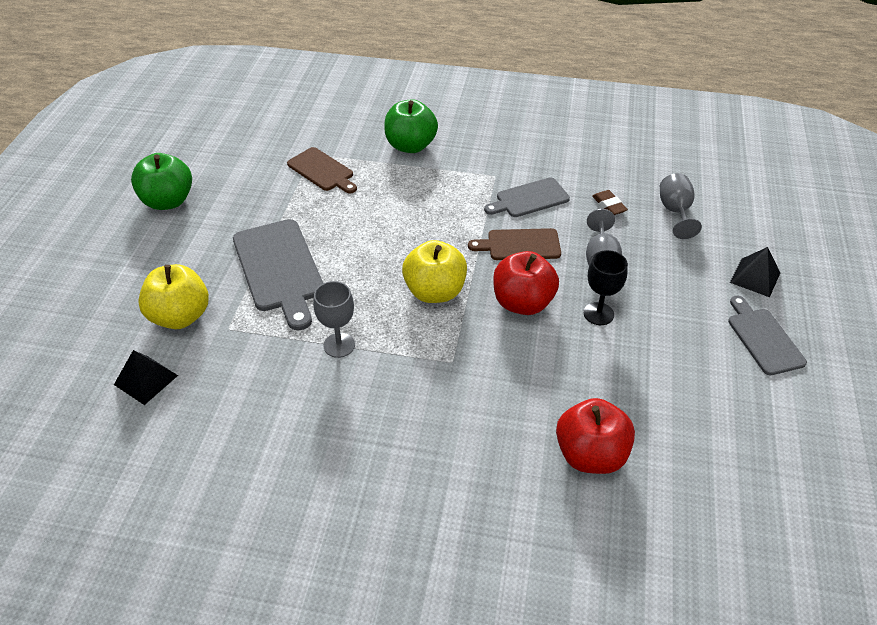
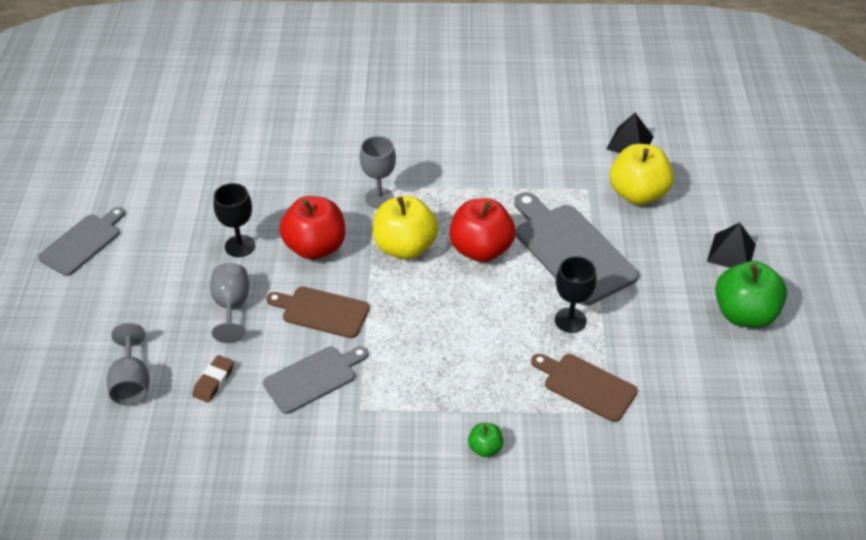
camera: 170 degrees right, 0 degrees up
grey goblet [313,281,355,358] -> grey goblet moved to [360,136,396,208]
green apple [384,99,438,153] -> green apple [468,423,503,457], size x0.47
brown cutting board [468,228,561,260] -> brown cutting board turned 150 degrees counterclockwise [266,286,370,338]
red apple [556,398,635,474] -> red apple moved to [450,198,516,262]
brown eraser [592,190,628,215] -> brown eraser turned 60 degrees clockwise [192,355,234,403]
grey cutting board [728,296,807,375] -> grey cutting board turned 120 degrees counterclockwise [38,207,125,276]
black pyramid [730,247,780,297] -> black pyramid moved to [707,223,756,268]
none -> black goblet [555,256,597,333]

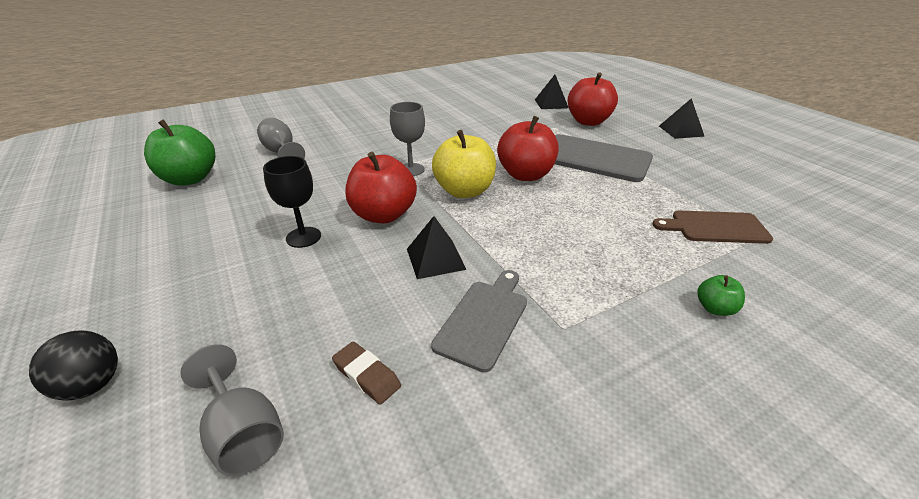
camera: 30 degrees left, 10 degrees down
grey cutting board [38,207,125,276] -> none
brown eraser [192,355,234,403] -> brown eraser turned 45 degrees counterclockwise [332,342,401,405]
grey goblet [210,263,249,343] -> grey goblet moved to [257,118,305,159]
brown cutting board [266,286,370,338] -> black pyramid [407,216,466,279]
black goblet [555,256,597,333] -> none
yellow apple [610,144,674,205] -> red apple [568,72,618,126]
green apple [715,261,787,328] -> green apple moved to [144,119,215,186]
none -> black ball [29,331,118,400]

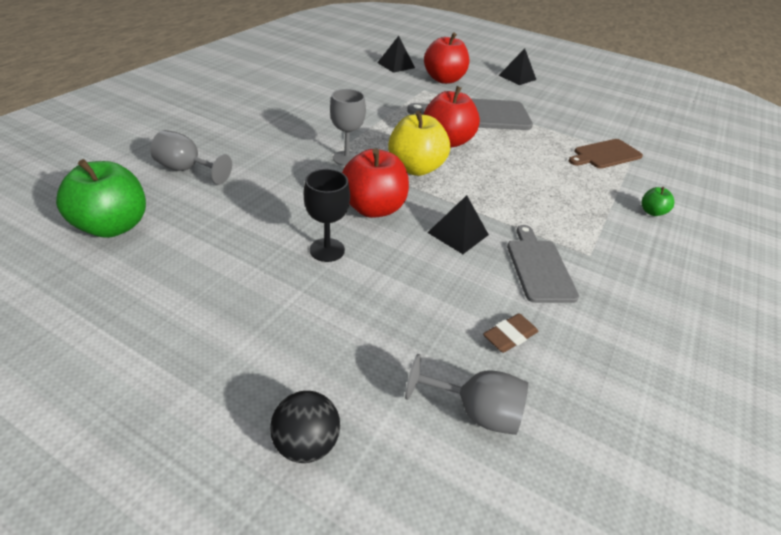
camera: 35 degrees left, 5 degrees up
brown eraser [332,342,401,405] -> brown eraser turned 45 degrees counterclockwise [483,314,538,353]

